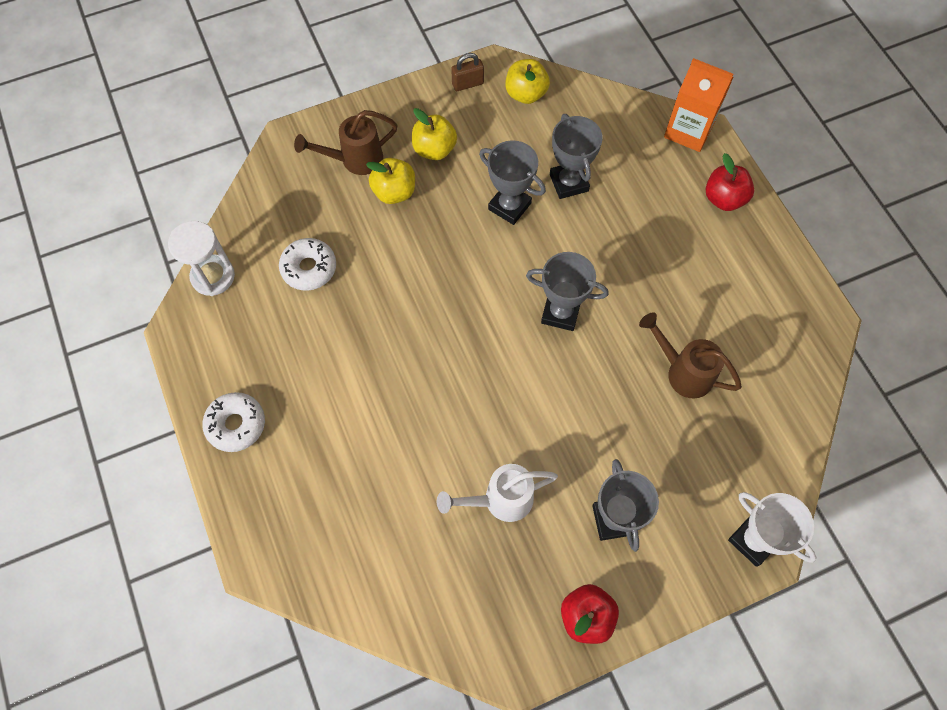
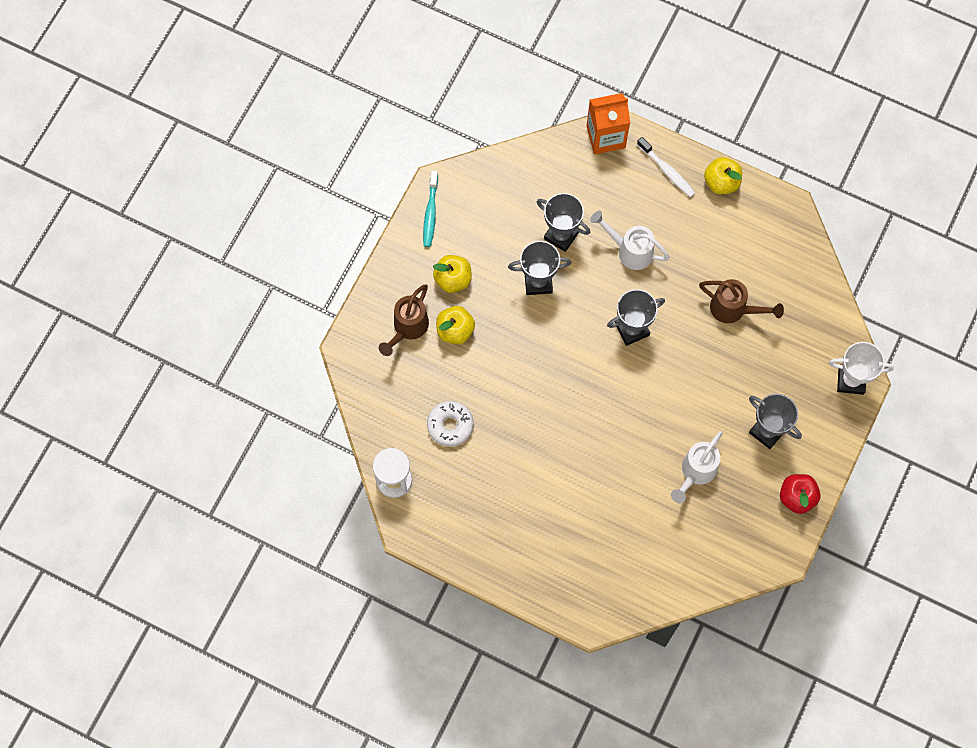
camera: 40 degrees left, 5 degrees up
white donut [202,392,265,452] -> none
brown padlock [451,53,484,91] -> turquoise toothbrush [423,171,438,247]
yellow apple [505,59,550,104] -> yellow apple moved to [704,157,742,195]
brown watering can [639,312,742,398] -> brown watering can turned 150 degrees counterclockwise [699,279,784,323]
red apple [706,153,754,211] -> white toothbrush [637,137,695,197]
none -> white watering can [590,211,670,270]

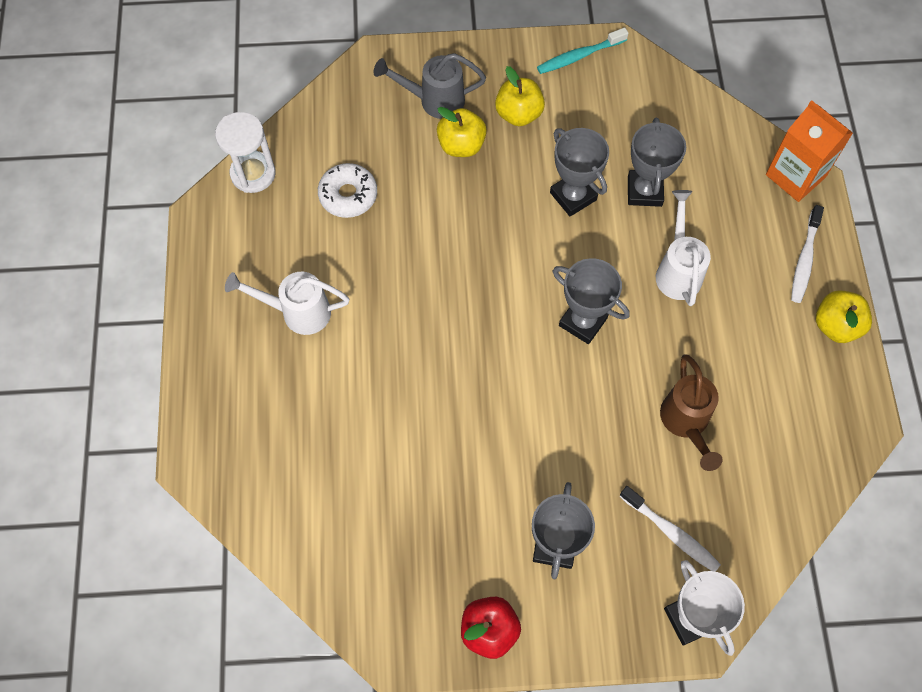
camera: 60 degrees right, 5 degrees down
brown watering can [379,285,429,356] -> grey watering can [374,53,486,119]
white watering can [671,431,723,503] -> white watering can moved to [225,272,349,335]
none -> white toothbrush [620,486,721,572]

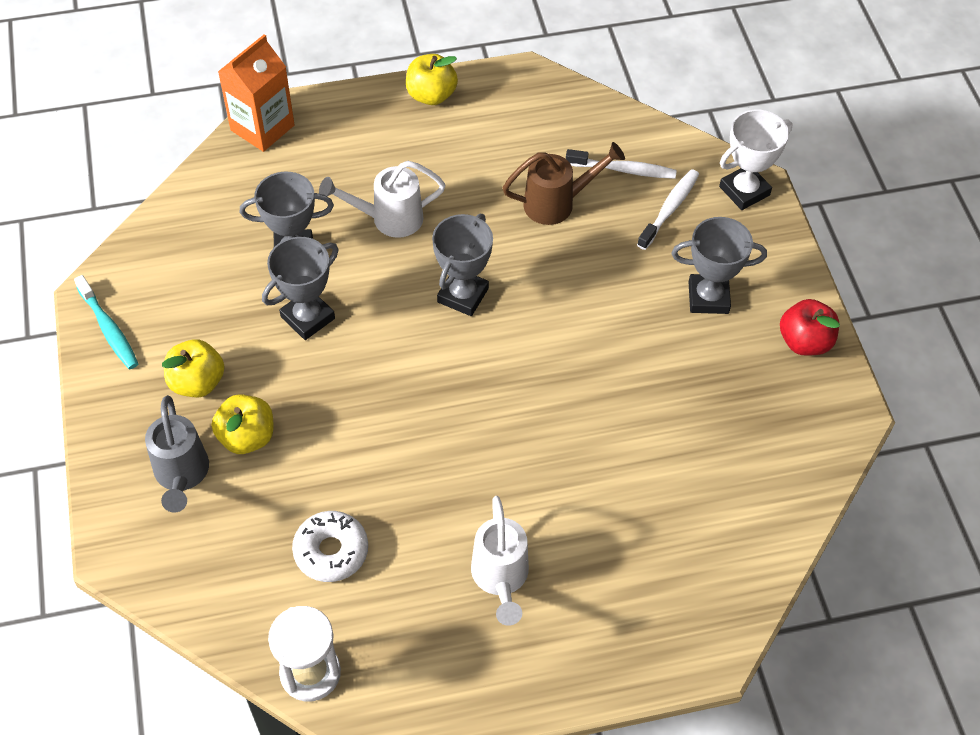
camera: 100 degrees left, 10 degrees down
white toothbrush [791,205,824,303] -> white toothbrush moved to [566,149,677,179]

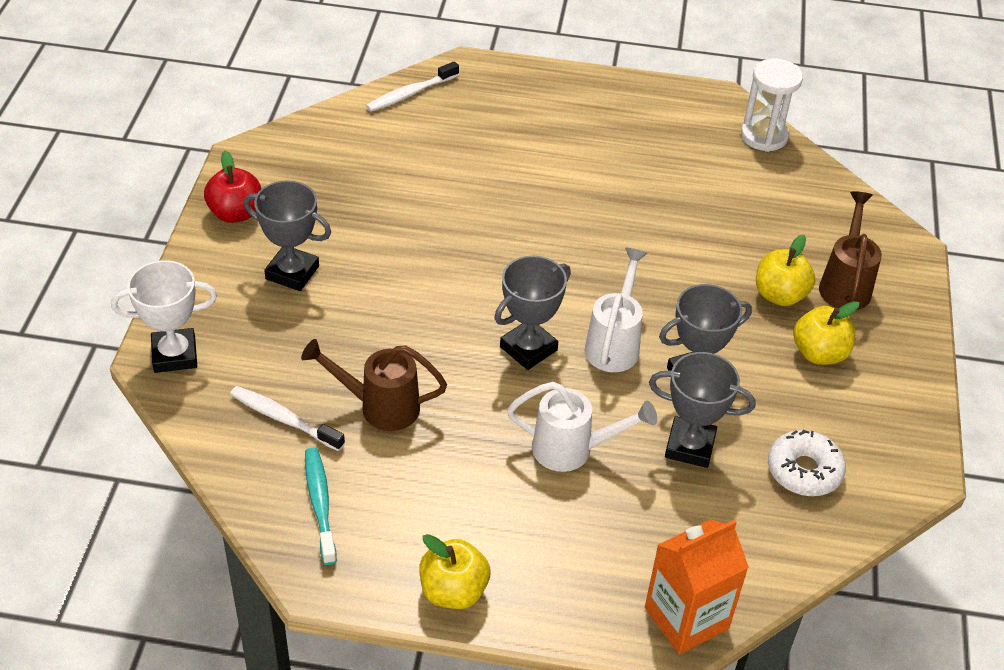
camera: 160 degrees left, 10 degrees down
turquoise toothbrush [74,275,139,369] -> turquoise toothbrush moved to [305,448,337,565]
grey watering can [145,395,209,513] -> brown watering can [819,191,882,310]
white donut [292,511,368,582] -> white donut moved to [768,430,846,496]
white watering can [471,496,529,626] -> white watering can moved to [584,248,648,372]
white toothbrush [637,169,699,250] -> white toothbrush moved to [366,61,459,112]

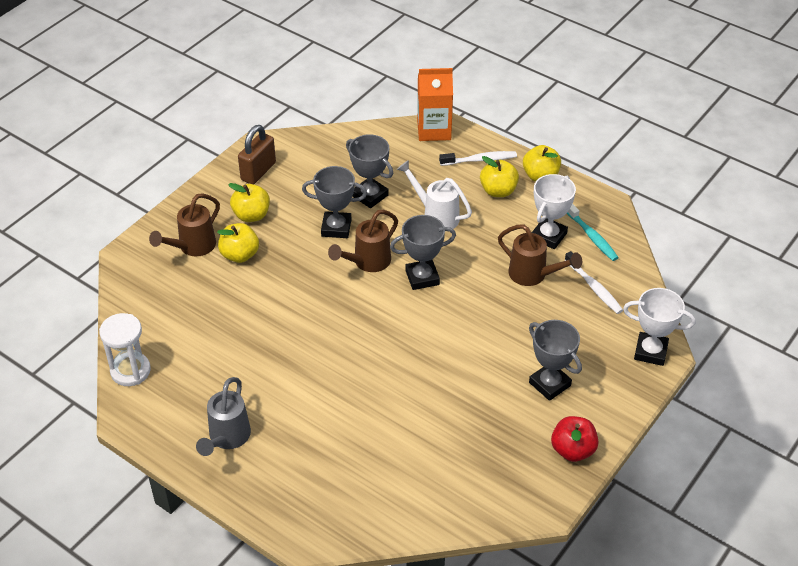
camera: 150 degrees left, 0 degrees up
turquoise toothbrush [305,448,337,565] -> turquoise toothbrush turned 45 degrees counterclockwise [567,203,619,261]
white toothbrush [366,61,459,112] -> white toothbrush moved to [439,151,517,166]
white watering can [584,248,648,372] -> brown watering can [328,210,398,272]
white donut [768,430,846,496] -> none
none -> grey watering can [196,377,251,456]
none -> brown padlock [238,125,276,184]
none -> yellow apple [480,156,519,197]
none -> white trophy [532,174,576,249]

